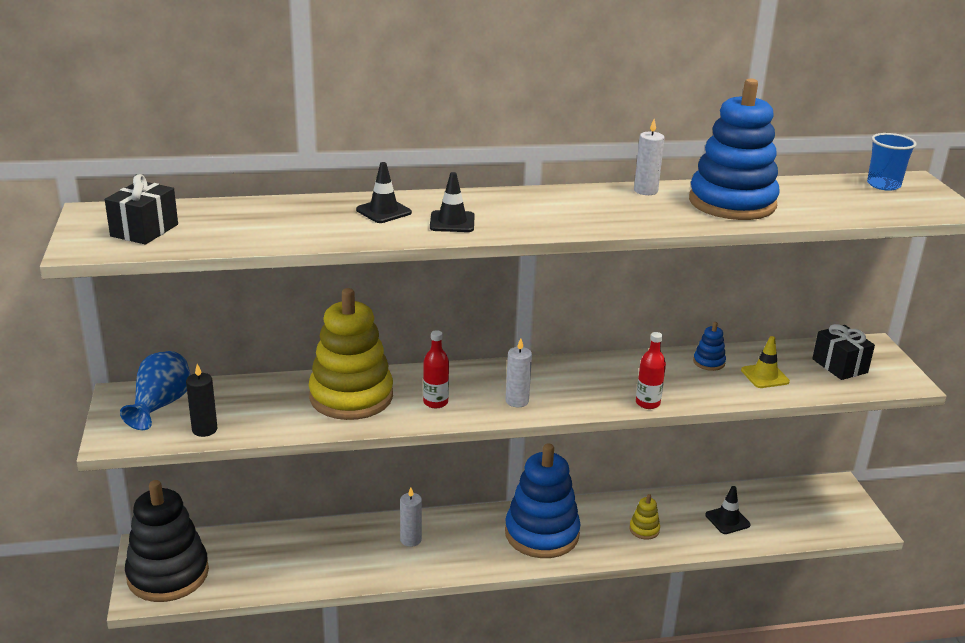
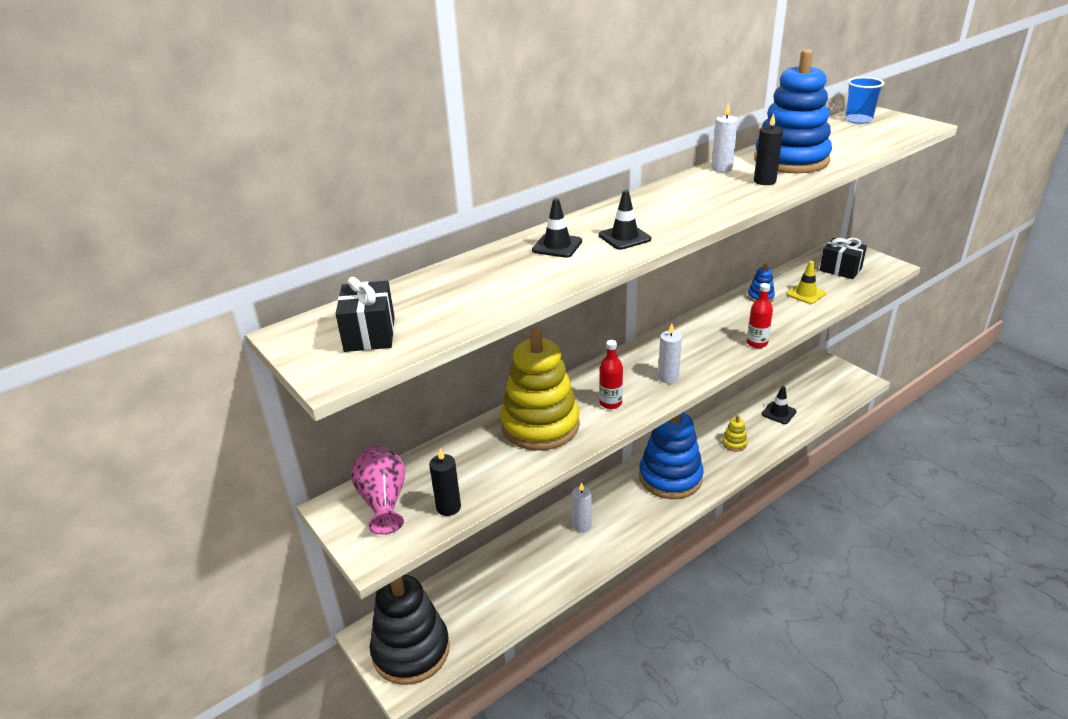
camera: 25 degrees left, 5 degrees up
blue vase [120,351,190,430] -> pink vase [351,446,406,535]
none -> black candle [754,113,783,185]

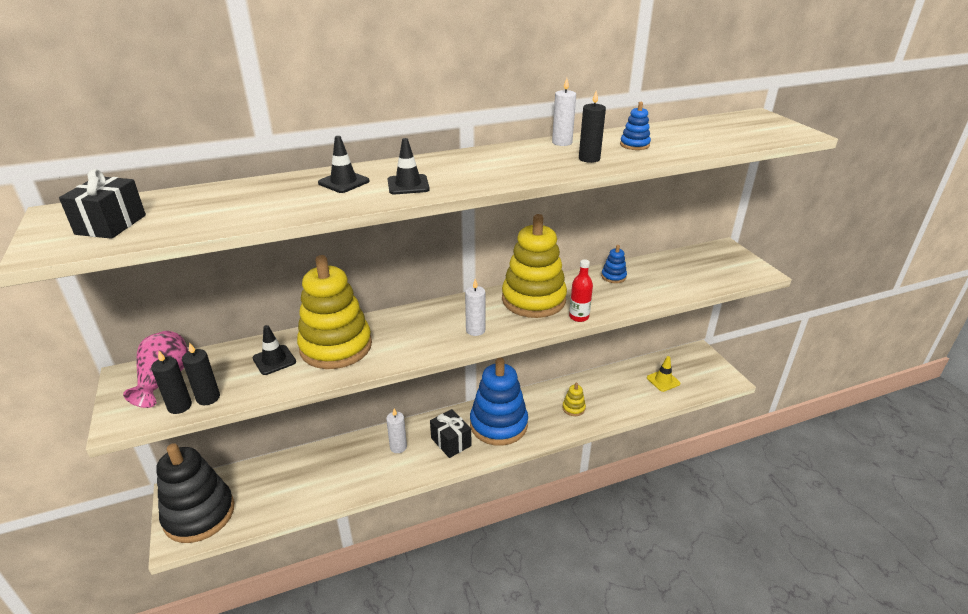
camera: 15 degrees right, 0 degrees up
red bottle [599,340,623,409] -> none
blue stacking toy [754,49,832,173] -> blue stacking toy [620,102,651,150], size x0.41
black traffic cone [762,386,797,424] -> black traffic cone moved to [252,325,296,375]
yellow traffic cone [786,261,826,304] -> yellow traffic cone moved to [647,356,680,392]
black gift [820,238,867,279] -> black gift moved to [430,409,472,458]
blue cup [845,77,884,124] -> none
none -> black candle [151,351,192,414]
none -> yellow stacking toy [502,214,567,318]

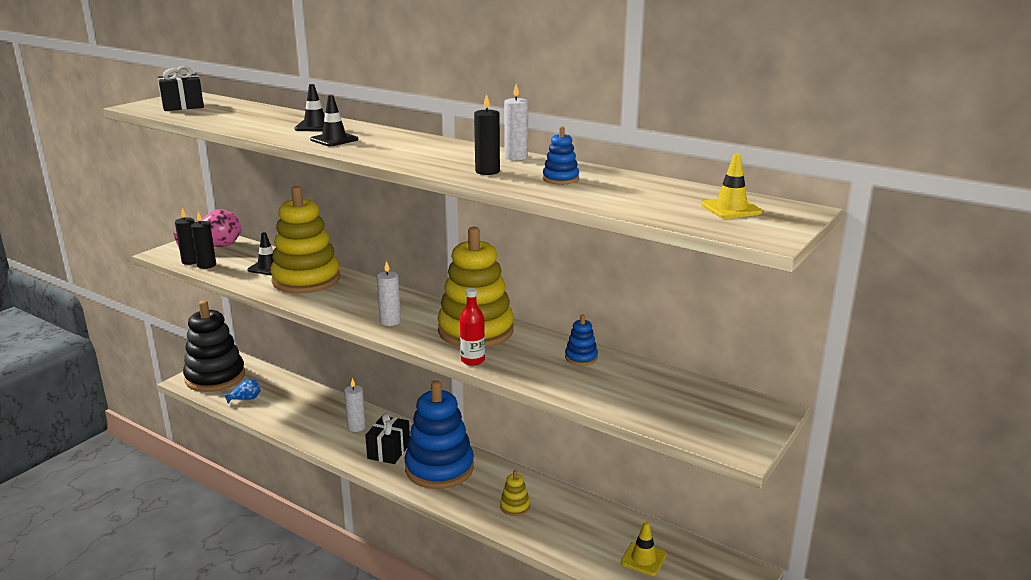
camera: 55 degrees right, 10 degrees down
none -> blue vase [224,379,261,404]
none -> yellow traffic cone [701,153,762,219]

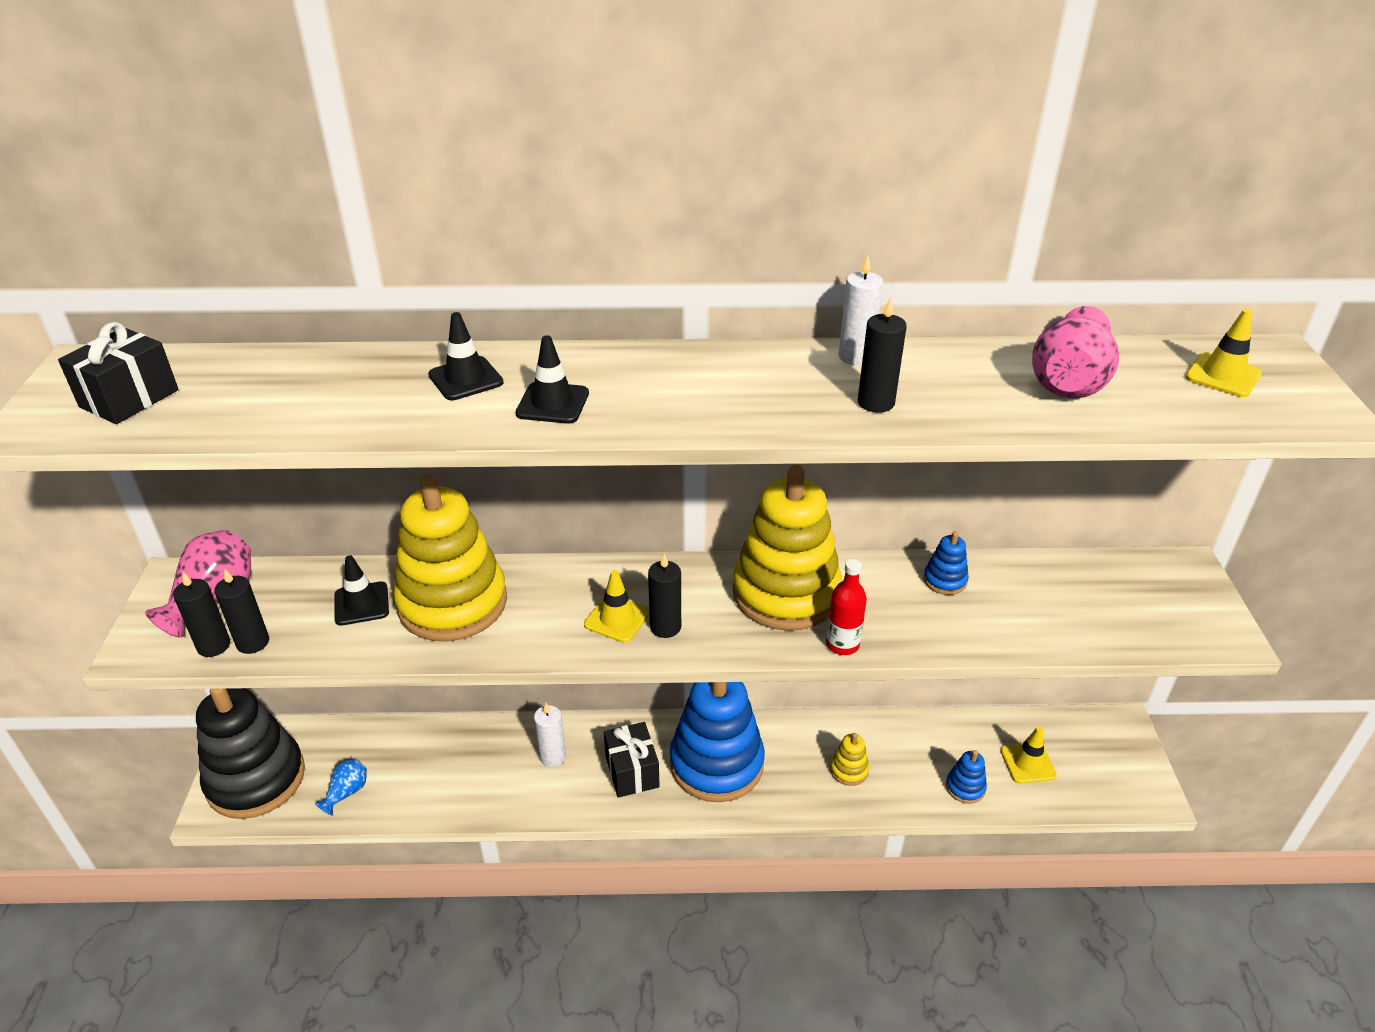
camera: 35 degrees left, 15 degrees up
white candle [377,261,401,326] -> black candle [648,553,681,638]
blue stacking toy [543,126,579,184] -> blue stacking toy moved to [946,750,987,804]
none -> yellow traffic cone [584,570,649,643]
none -> pink vase [1032,306,1119,398]

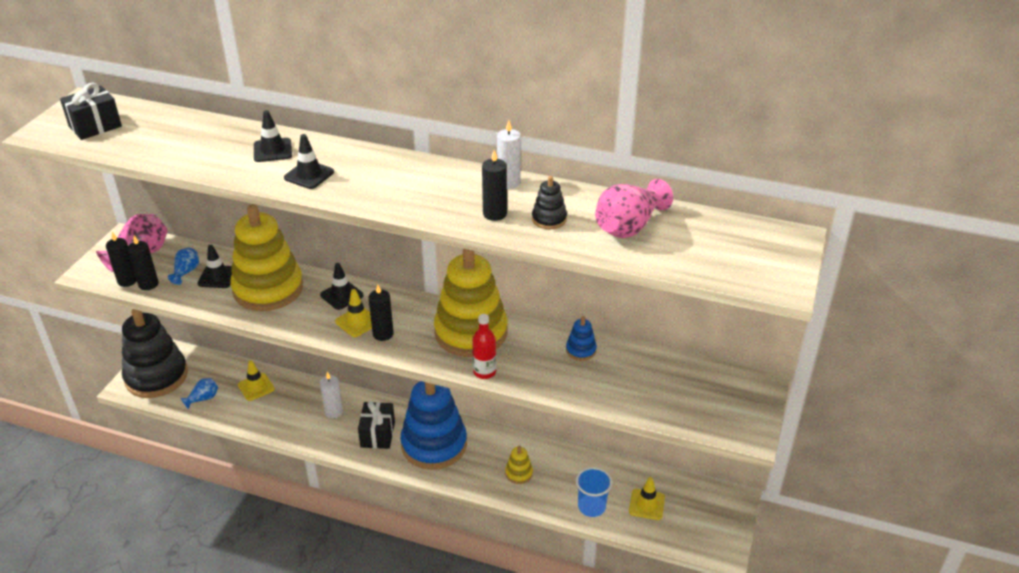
camera: 20 degrees right, 0 degrees up
blue stacking toy [946,750,987,804] -> blue cup [576,467,612,517]
yellow traffic cone [1185,309,1262,397] -> yellow traffic cone moved to [238,360,275,401]
none -> blue vase [168,248,199,285]
none -> black traffic cone [320,263,363,310]
none -> black stacking toy [532,176,567,229]

